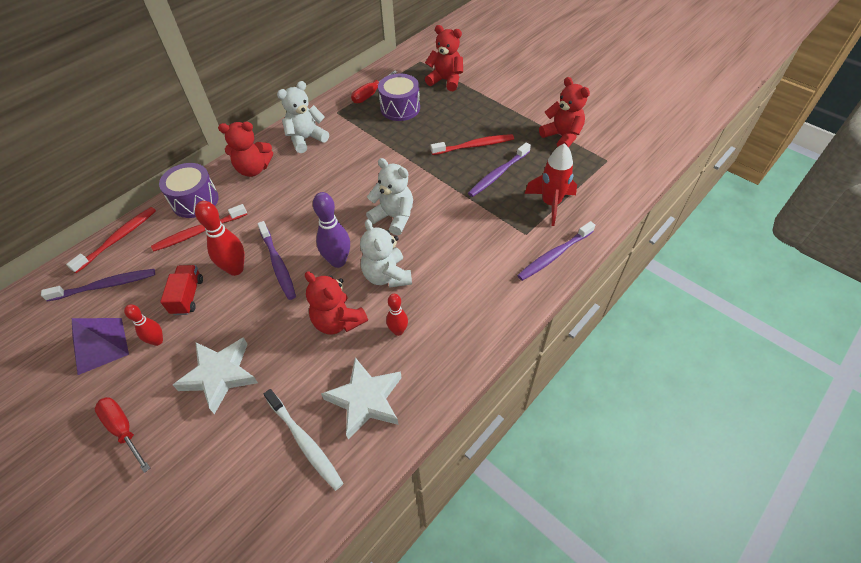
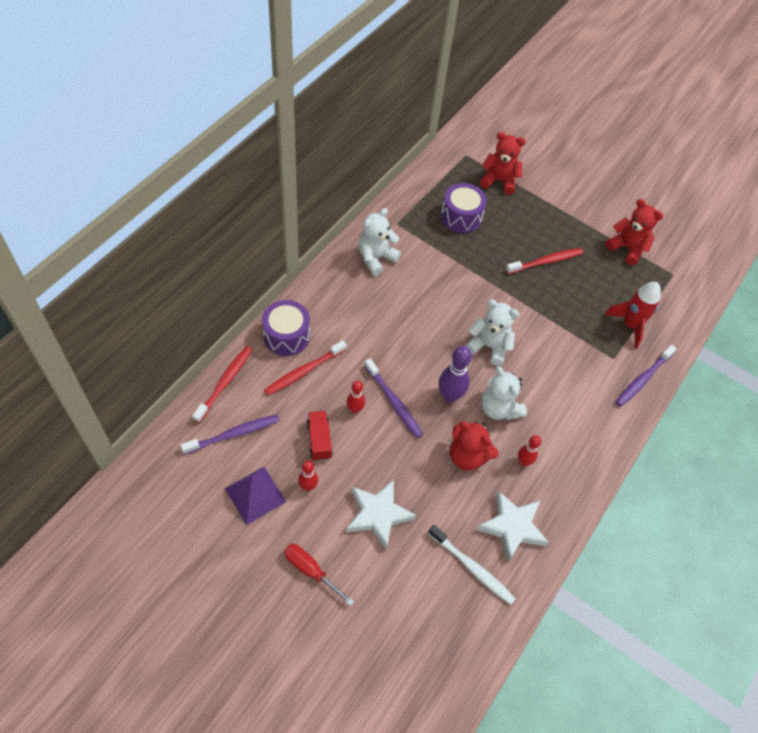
camera: 15 degrees left, 5 degrees up
red bowling pin [195,201,244,276] -> red bowling pin [346,380,365,414], size x0.61
red teddy bear [218,122,273,177] -> none
red screwdriver [351,70,397,103] -> none
purple toothbrush [468,142,531,197] -> none

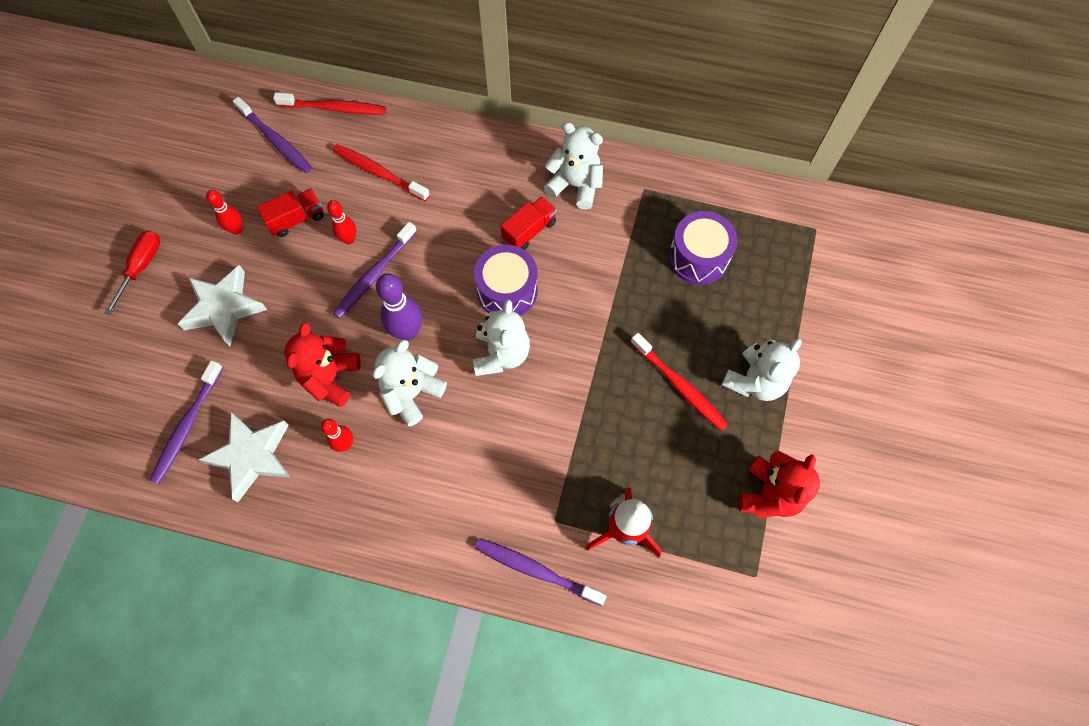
camera: 75 degrees right, 10 degrees up
purple pyramid [225,467,286,525] -> none
purple drum [262,300,310,356] -> purple drum moved to [474,245,538,316]
white toothbrush [428,525,516,605] -> purple toothbrush [150,361,223,484]
red teddy bear [480,132,526,195] -> none
none -> red truck [501,196,557,250]
none -> white teddy bear [722,338,802,401]

